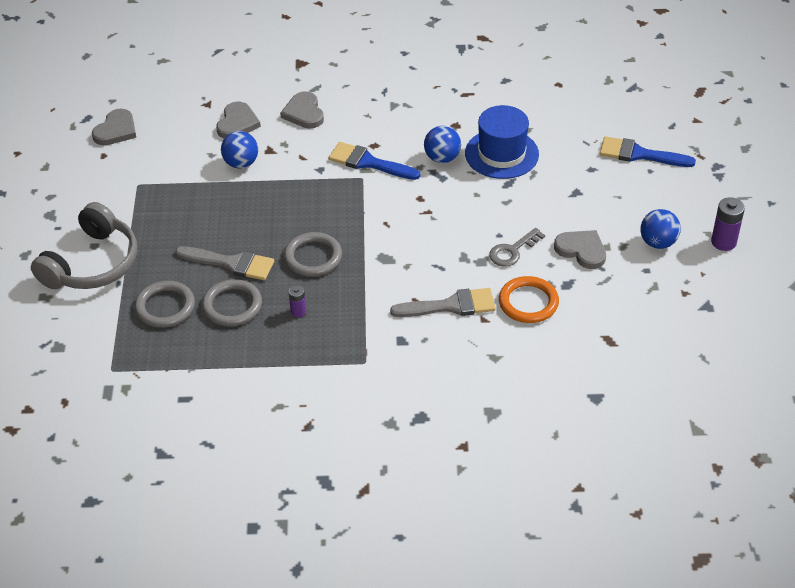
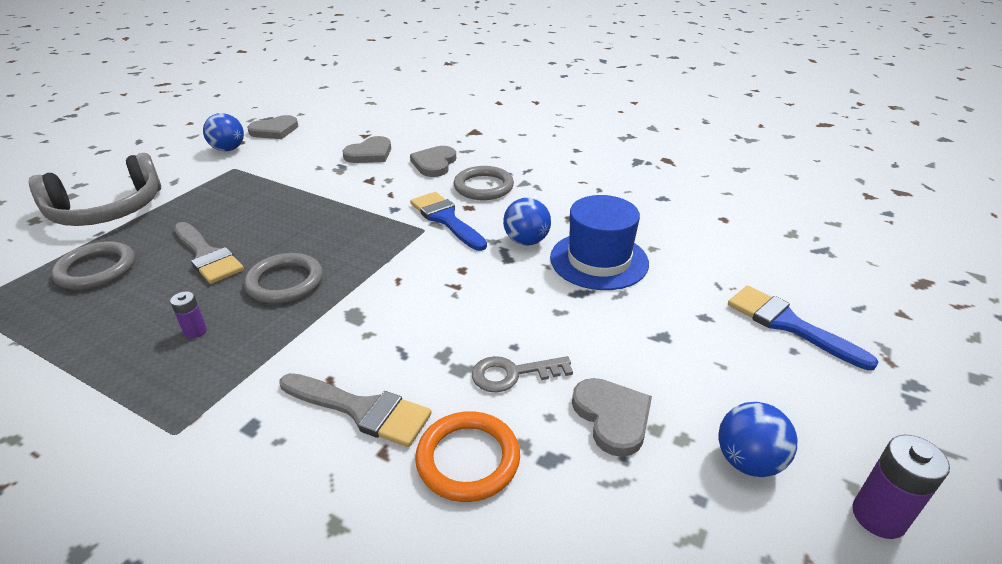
camera: 30 degrees right, 10 degrees down
grey ring [202,279,262,326] -> grey ring moved to [453,166,514,200]
blue ball [221,131,258,168] -> blue ball moved to [203,113,244,151]

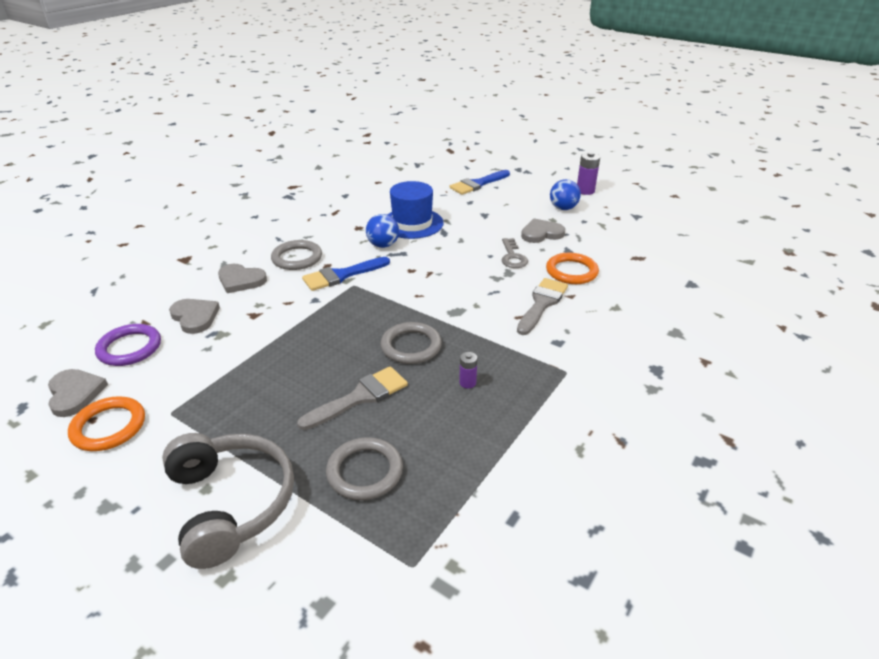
camera: 85 degrees left, 0 degrees up
blue ball [203,113,244,151] -> orange ring [68,396,145,451]
none -> purple ring [95,324,161,366]

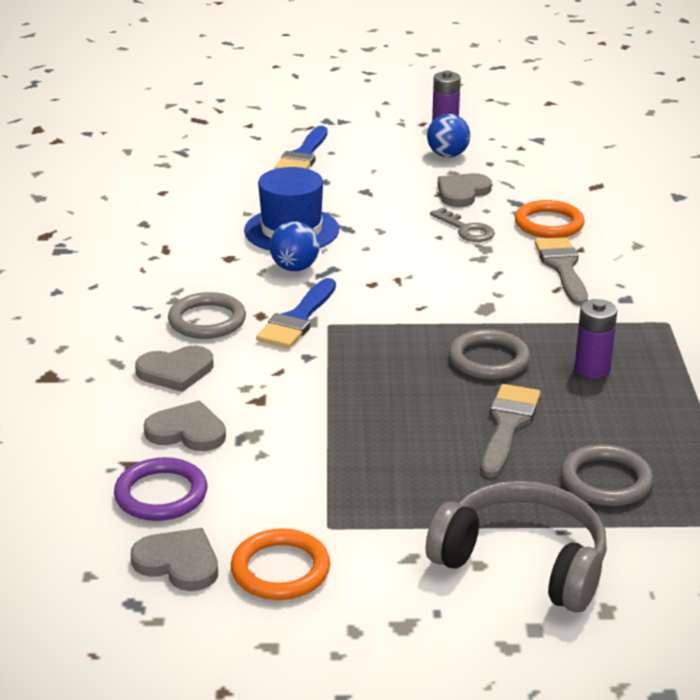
camera: 35 degrees left, 5 degrees down
purple battery [459,352,477,388] -> purple battery [575,299,617,379], size x1.69

